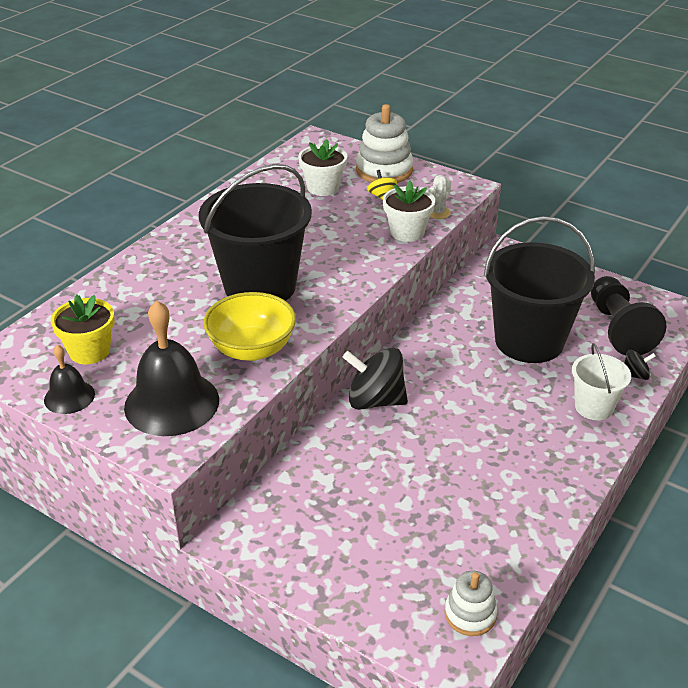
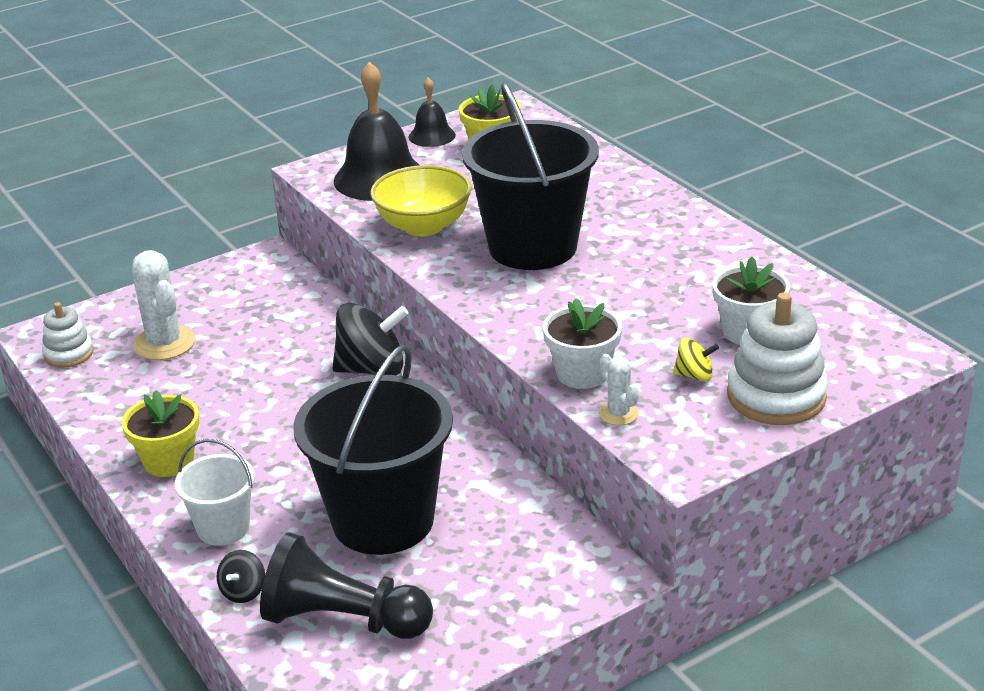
camera: 115 degrees right, 5 degrees down
black spinning top [343,348,408,410] -> black spinning top turned 45 degrees clockwise [332,303,409,375]
none -> yellow flower pot [122,390,199,477]
none -> white cactus [132,250,195,360]

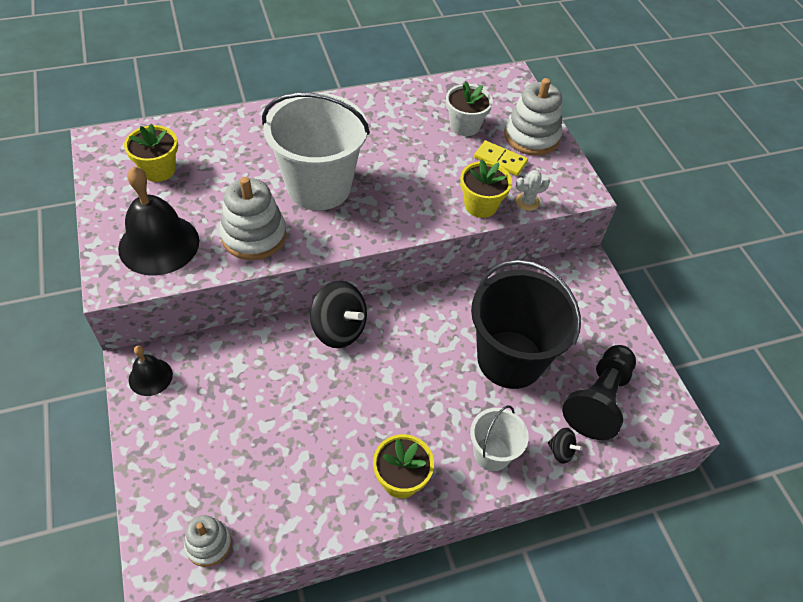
camera: 80 degrees left, 20 degrees up
white cactus [132,250,195,360] -> none
black spinning top [332,303,409,375] -> black spinning top turned 120 degrees clockwise [310,281,367,348]
yellow bowl [371,165,472,236] -> white stacking toy [220,177,286,260]
black bell [408,77,456,147] -> black bell moved to [129,346,173,396]
black bucket [462,83,599,270] -> white bucket [262,92,370,210]
white flower pot [543,298,622,389] -> yellow flower pot [460,160,512,218]
yellow spinning top [673,338,719,381] -> yellow domino [474,141,528,176]

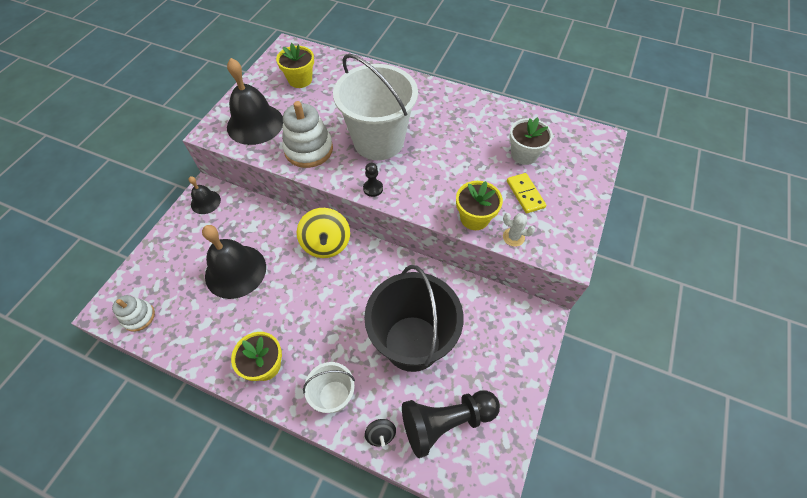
camera: 45 degrees right, 5 degrees up
black spinning top [310,281,367,348] -> yellow spinning top [297,208,350,258]
white stacking toy [504,78,562,156] -> none
none -> black bell [202,225,266,299]
none -> black pawn [363,163,383,197]

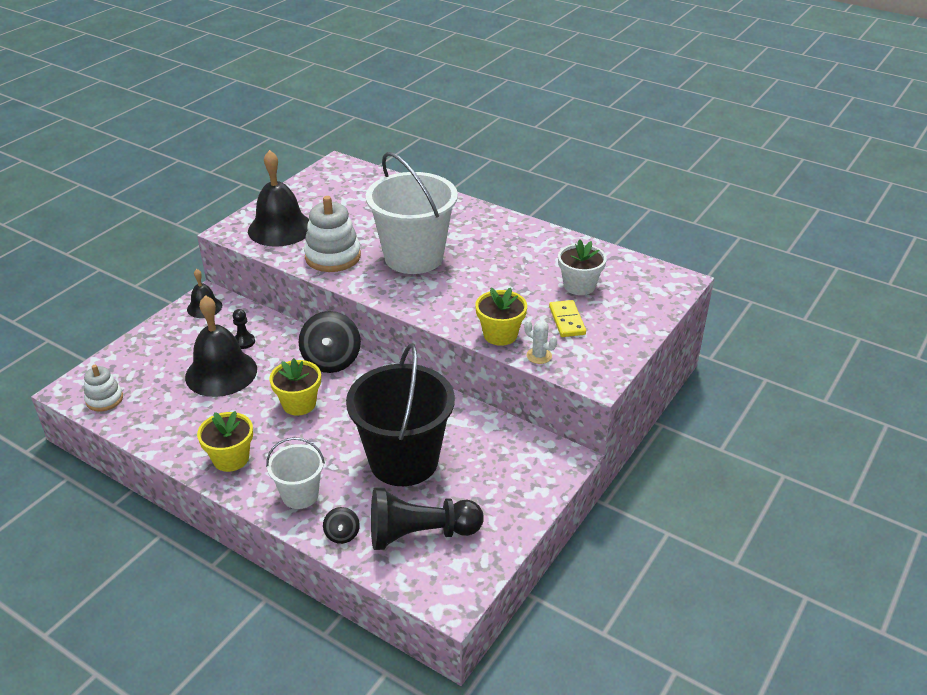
camera: 10 degrees right, 20 degrees down
yellow flower pot [276,43,314,88] -> yellow flower pot moved to [269,358,321,416]
yellow spinning top [297,208,350,258] -> black spinning top [298,311,361,373]
black pawn [363,163,383,197] -> black pawn moved to [233,309,255,349]

